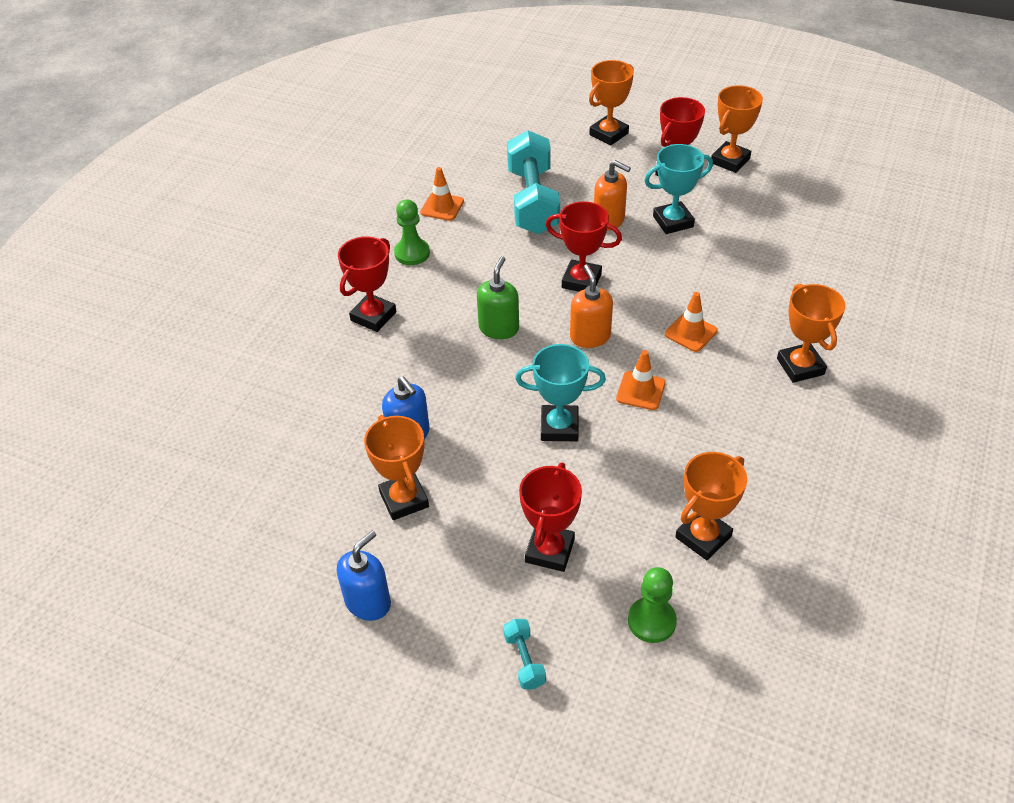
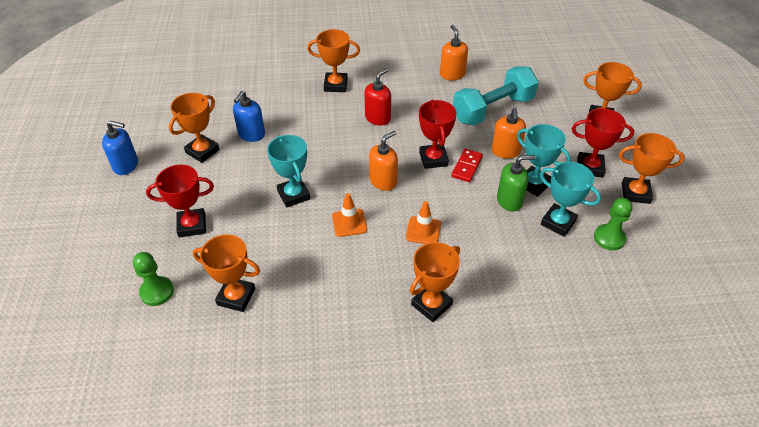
camera: 60 degrees right, 0 degrees up
red trophy [338,236,396,332] -> orange trophy [307,29,360,92]
green pawn [394,199,430,265] -> green pawn moved to [594,198,633,250]
orange traffic cone [420,167,464,221] -> orange soap dispenser [440,25,468,80]
green soap dispenser [477,256,519,339] -> green soap dispenser moved to [497,155,535,212]
turquoise dumbbell [503,619,546,689] -> none
none -> red soap dispenser [365,68,391,126]
none -> red domino [451,149,483,182]
none -> turquoise trophy [540,162,601,237]

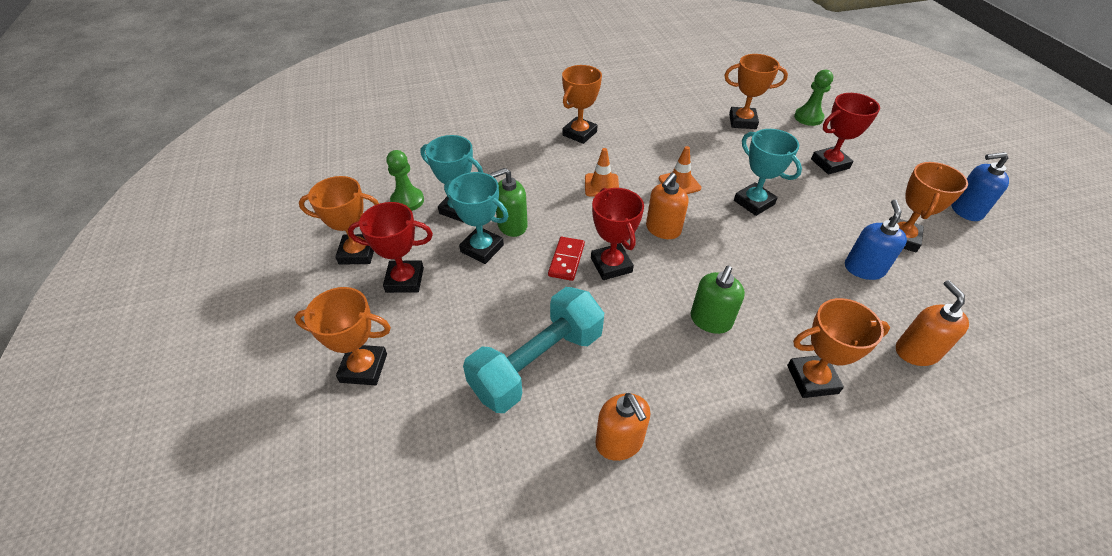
camera: 170 degrees right, 0 degrees up
red soap dispenser [365,68,391,126] -> green soap dispenser [691,266,745,334]
orange soap dispenser [492,108,526,159] -> orange soap dispenser moved to [896,280,969,366]

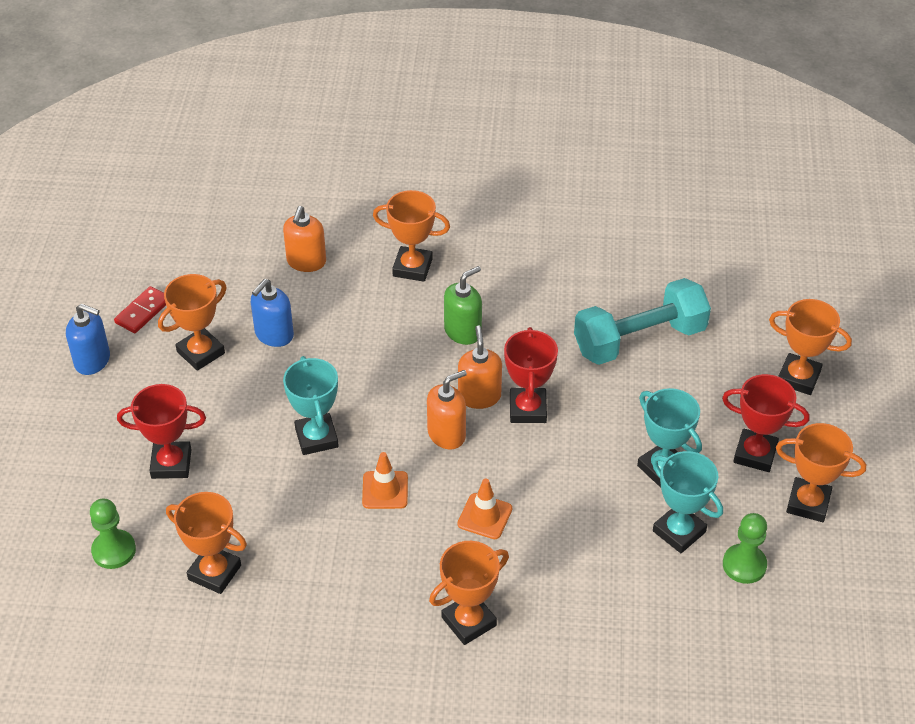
camera: 160 degrees left, 0 degrees up
green soap dispenser [489,168,528,237] -> none
red domino [548,237,585,281] -> red domino moved to [114,286,166,333]
orange soap dispenser [595,393,650,461] -> orange soap dispenser moved to [458,325,502,409]

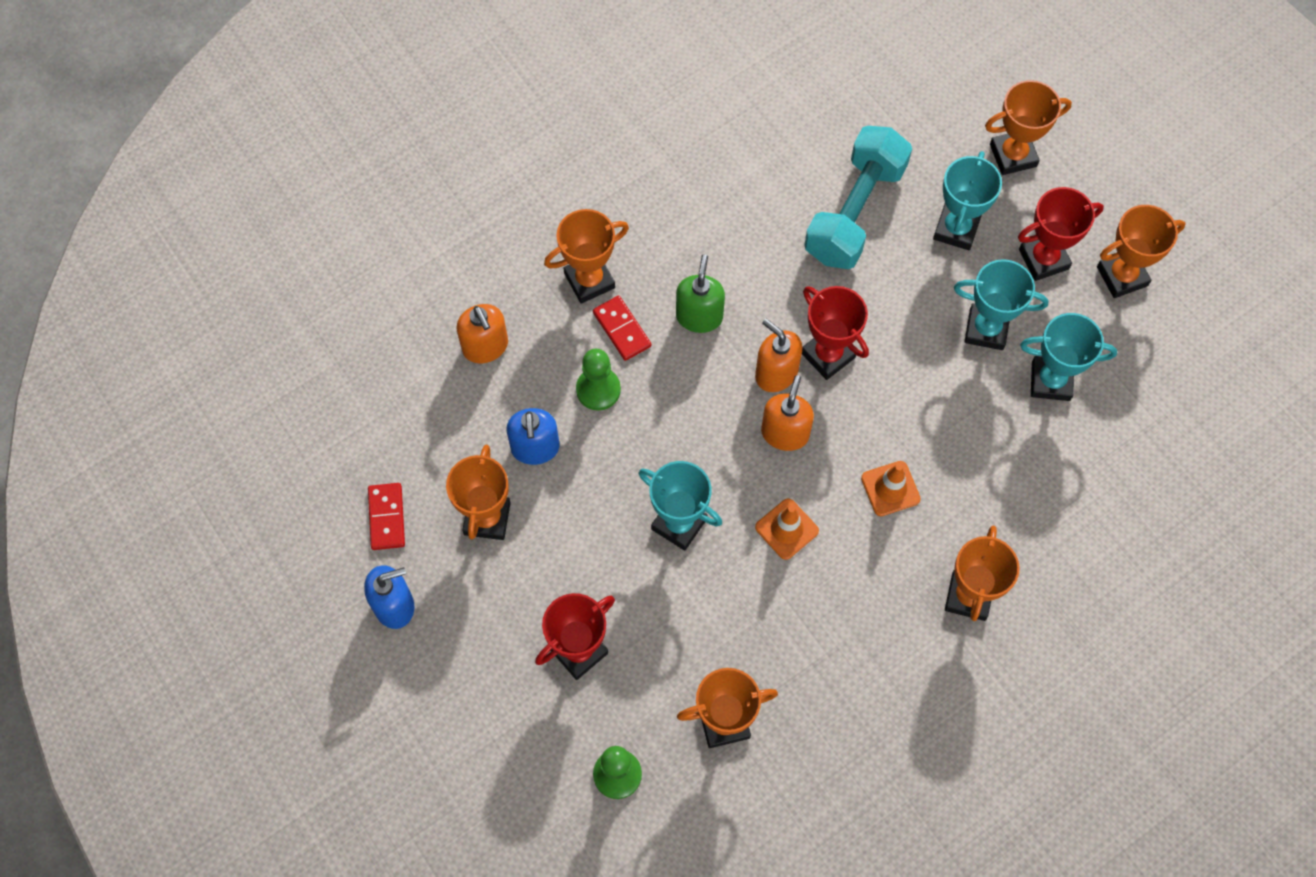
camera: 40 degrees left, 20 degrees up
green pawn [723,513,767,584] -> green pawn moved to [576,349,621,411]
none -> red domino [593,295,651,361]
none -> turquoise trophy [933,151,1002,250]

